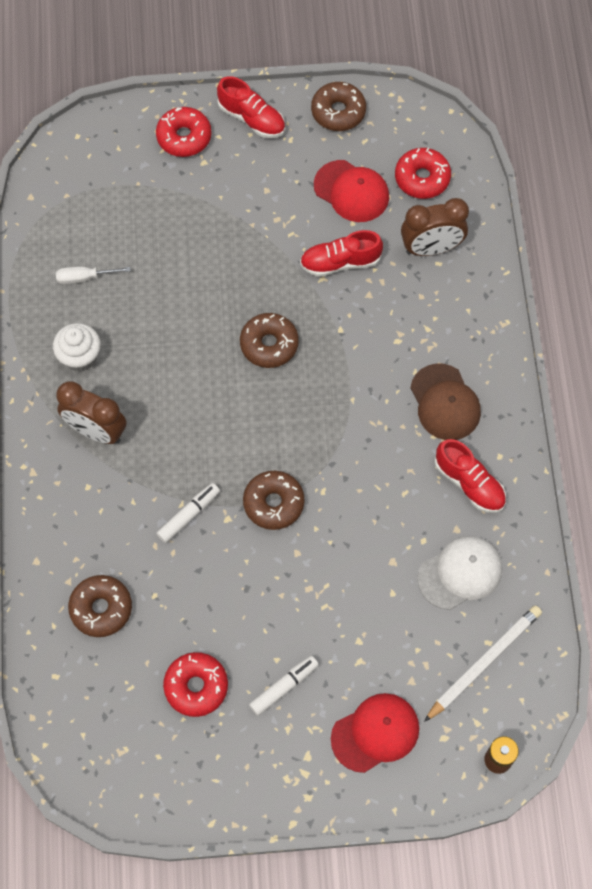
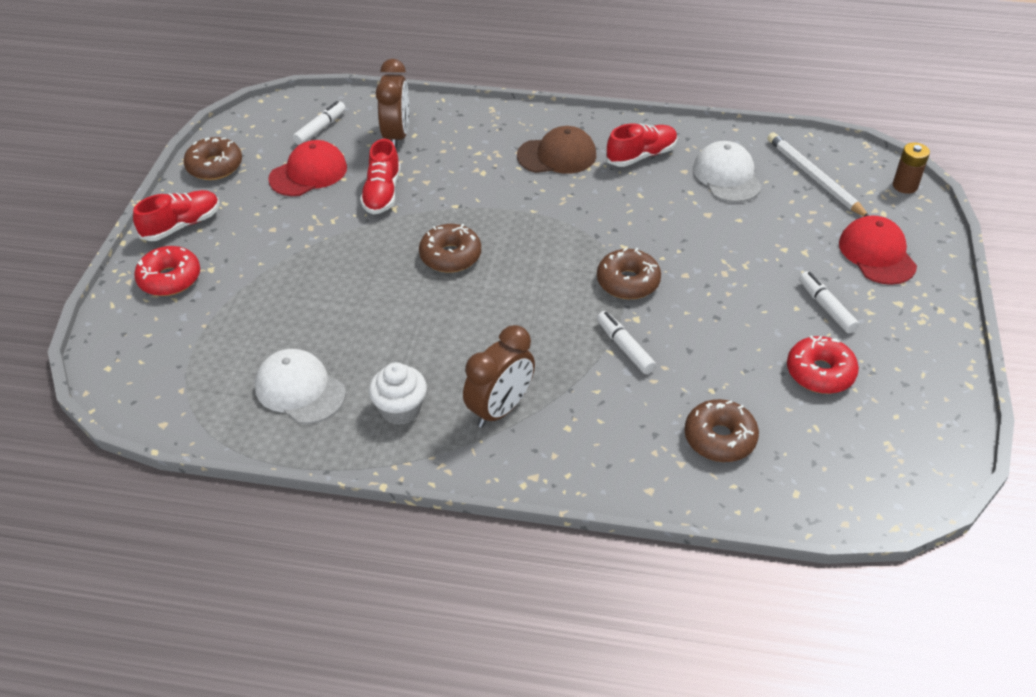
camera: 75 degrees left, 20 degrees down
white screwdriver [56,266,131,284] -> white cap [255,349,346,424]
red donut [395,148,451,199] -> white marker [293,101,346,145]

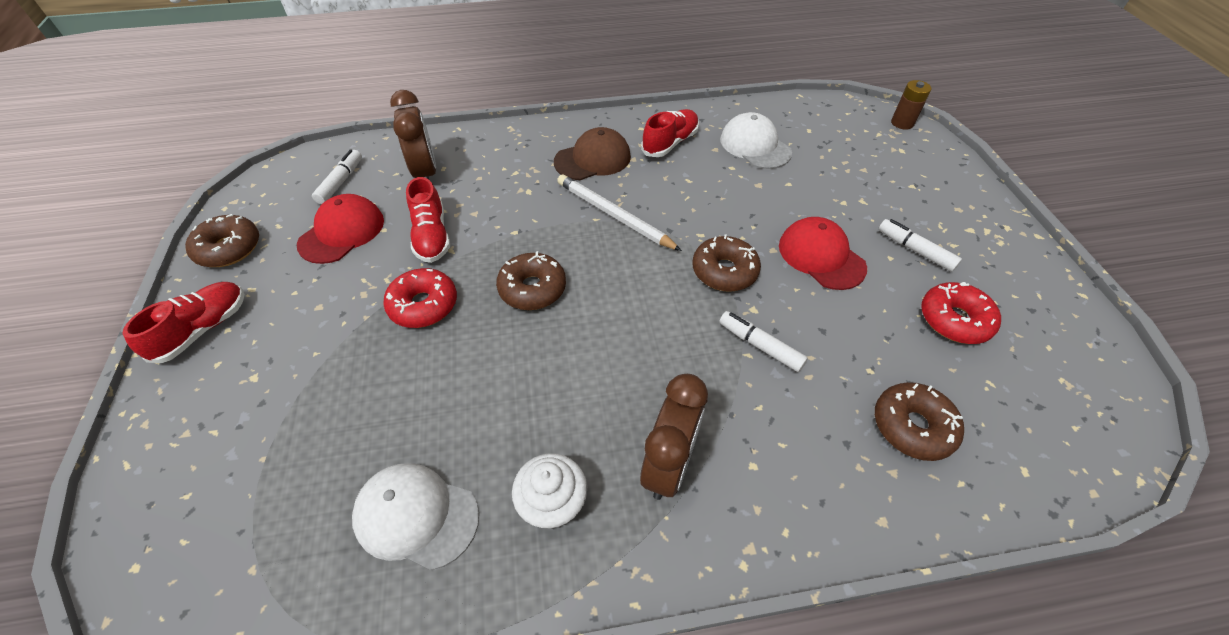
camera: 20 degrees left, 5 degrees up
red donut [134,246,200,296] -> red donut moved to [383,268,457,328]
white pencil [767,132,869,217] -> white pencil moved to [557,174,682,251]
red cap [839,215,917,285] -> red cap moved to [779,217,867,290]

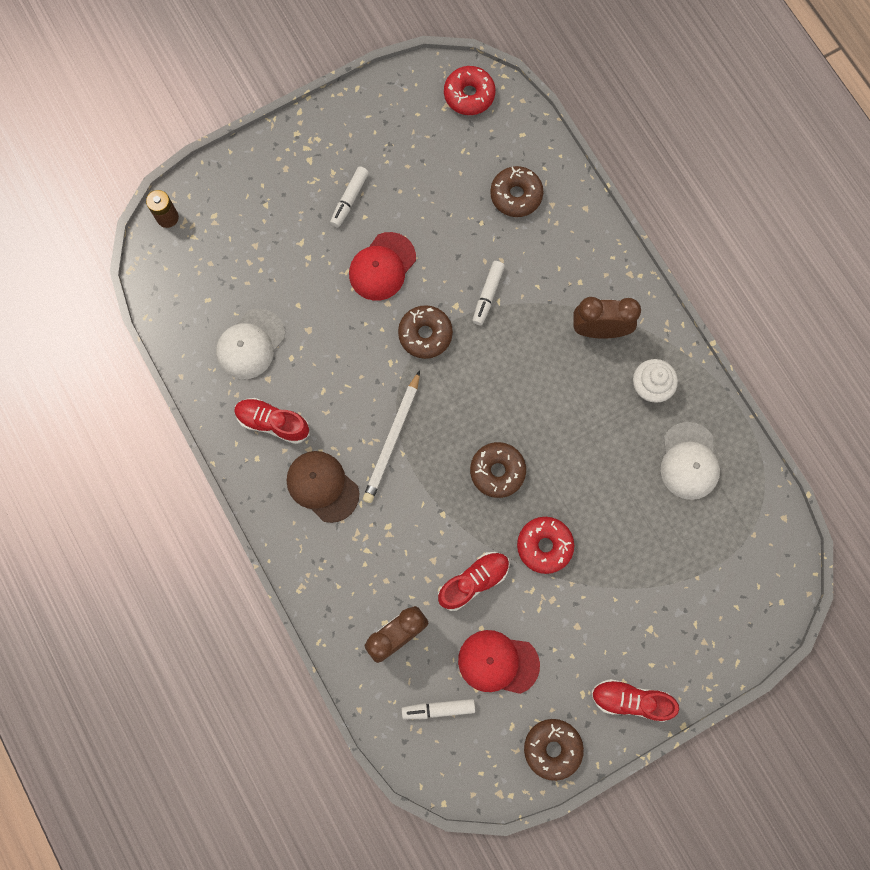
camera: 110 degrees left, 25 degrees up
red donut [921,282,1001,344] -> red donut moved to [444,66,496,115]

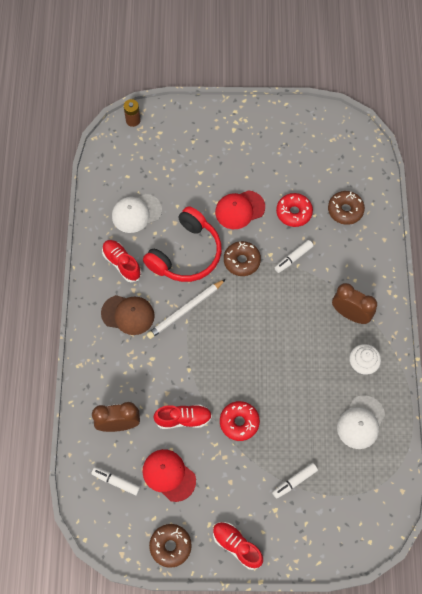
camera: 30 degrees right, 10 degrees down
brown cap [287,451,359,523] -> brown cap turned 120 degrees clockwise [101,295,155,335]
white marker [330,166,369,227] -> white marker moved to [272,463,318,499]
red donut [444,66,496,115] -> red donut moved to [276,193,313,227]
brown donut [470,442,526,498] -> none
none -> red headphones [143,206,222,282]

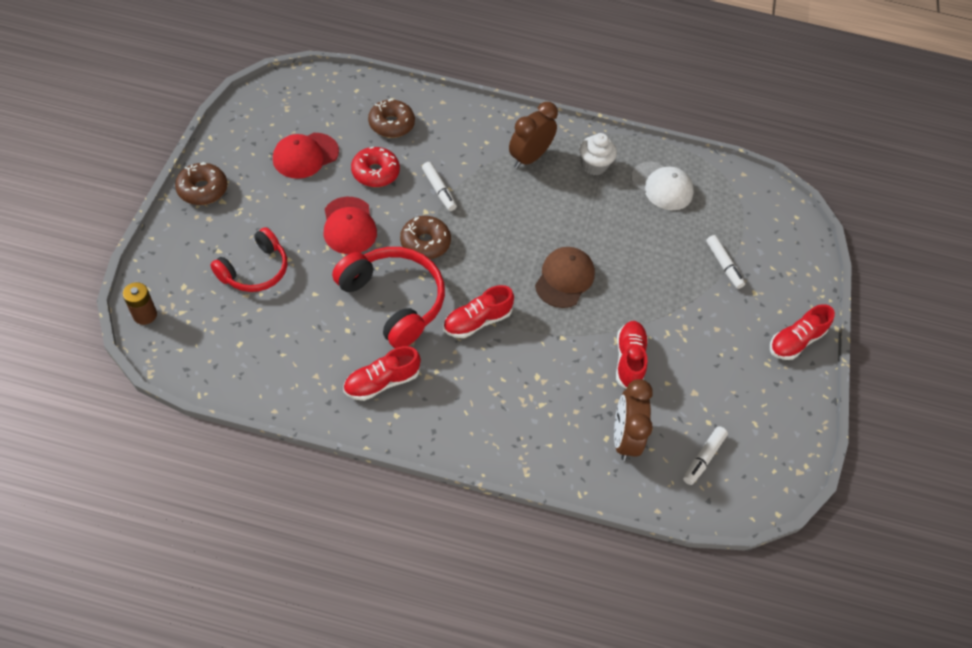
camera: 85 degrees left, 10 degrees down
brown cap [101,295,155,335] -> brown cap moved to [535,247,595,308]
white cap [112,194,162,233] -> none
red cap [142,449,196,502] -> red cap moved to [273,133,339,179]
white pencil [147,279,226,339] -> red shoe [443,285,514,338]
brown donut [149,524,192,568] -> brown donut moved to [175,162,228,205]
red donut [220,401,260,441] -> none
none -> red headphones [211,227,287,292]

